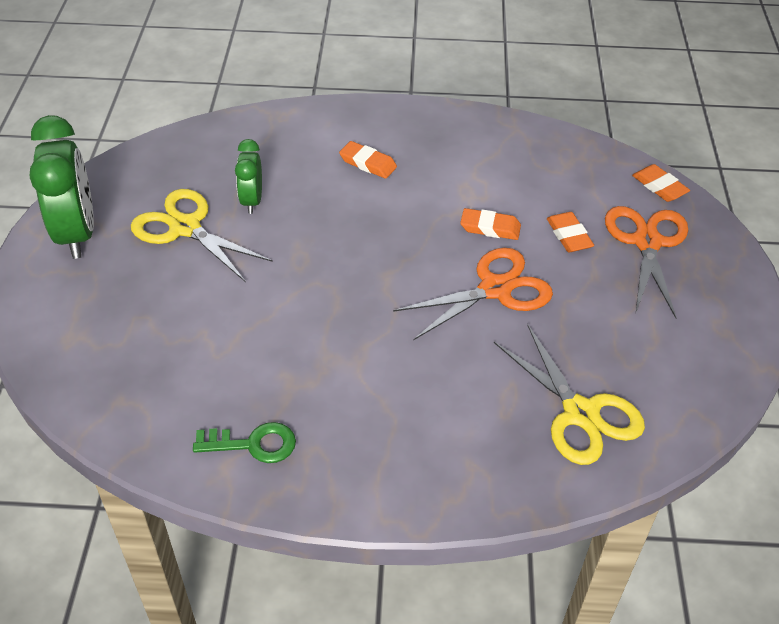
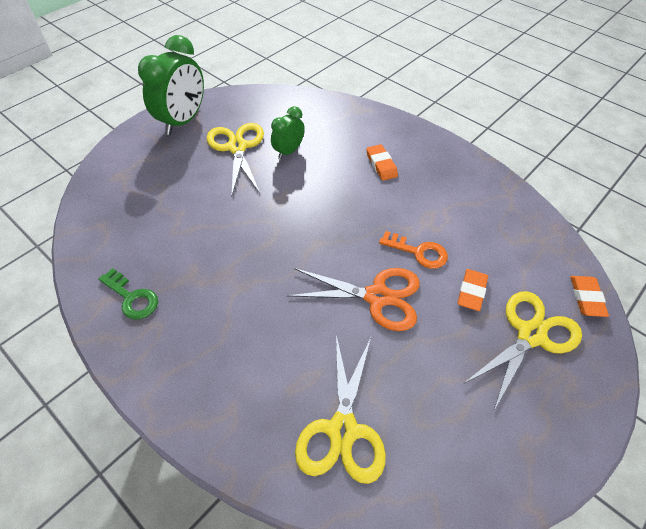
camera: 40 degrees right, 5 degrees up
orange eraser [460,208,521,240] -> orange key [379,231,448,269]
orange scissors [605,206,688,318] -> yellow scissors [463,291,582,412]

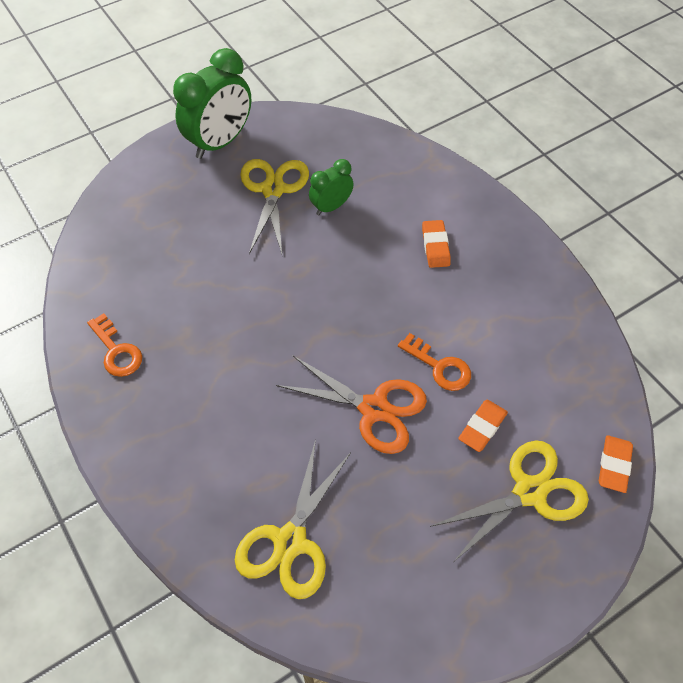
camera: 15 degrees right, 5 degrees up
green key [98,268,158,320] -> orange key [87,313,142,377]

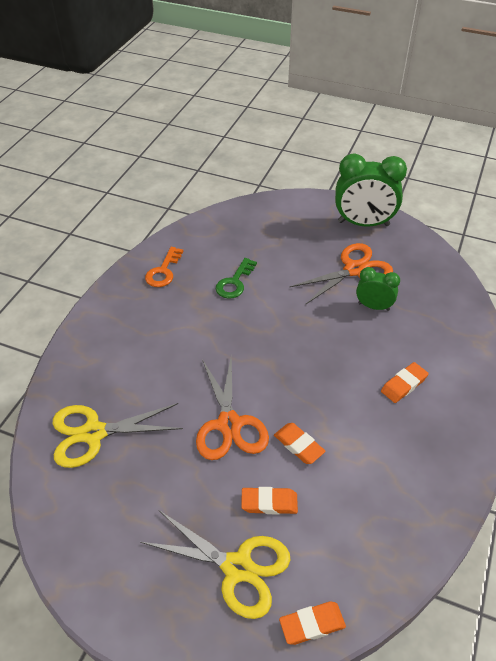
camera: 55 degrees right, 10 degrees down
yellow scissors [240,159,309,254] -> orange scissors [290,243,393,305]
orange key [398,333,471,391] -> orange eraser [274,423,326,464]
none -> green key [216,258,257,299]

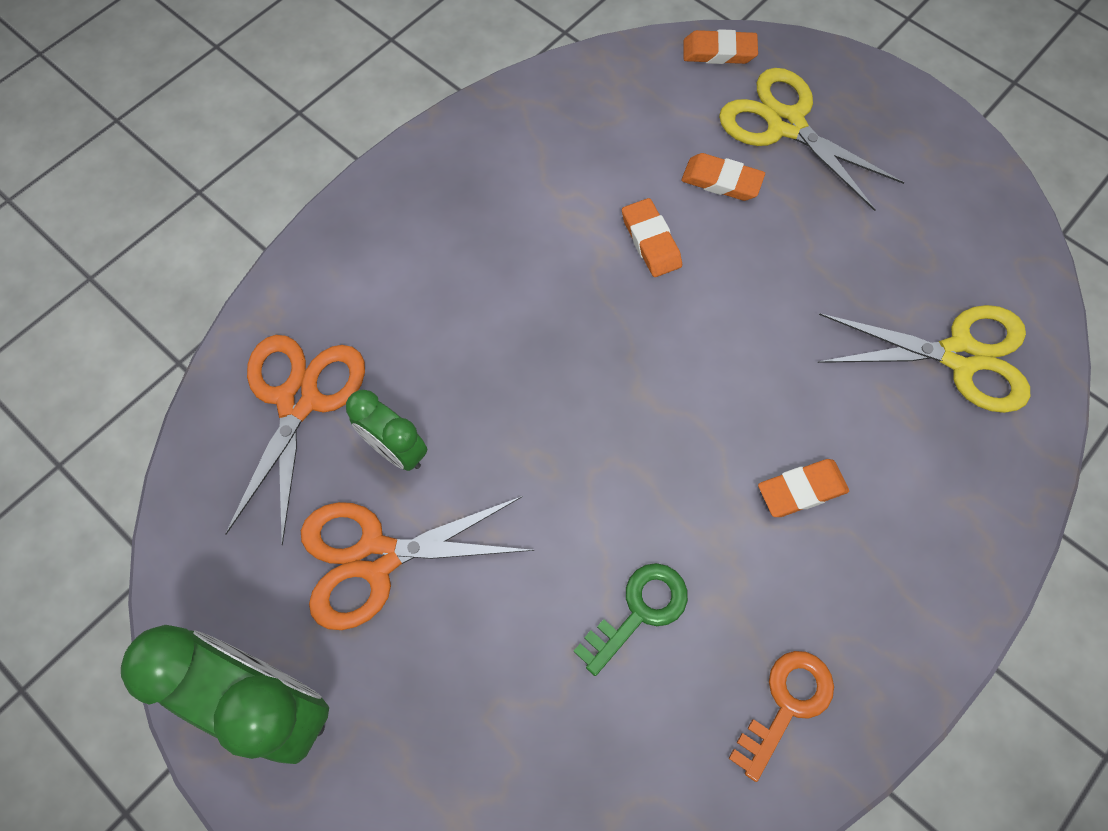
camera: 160 degrees left, 20 degrees up
orange scissors [196,353,269,460] -> orange scissors moved to [225,335,365,545]
orange eraser [381,362,429,403] -> orange eraser moved to [758,459,849,517]

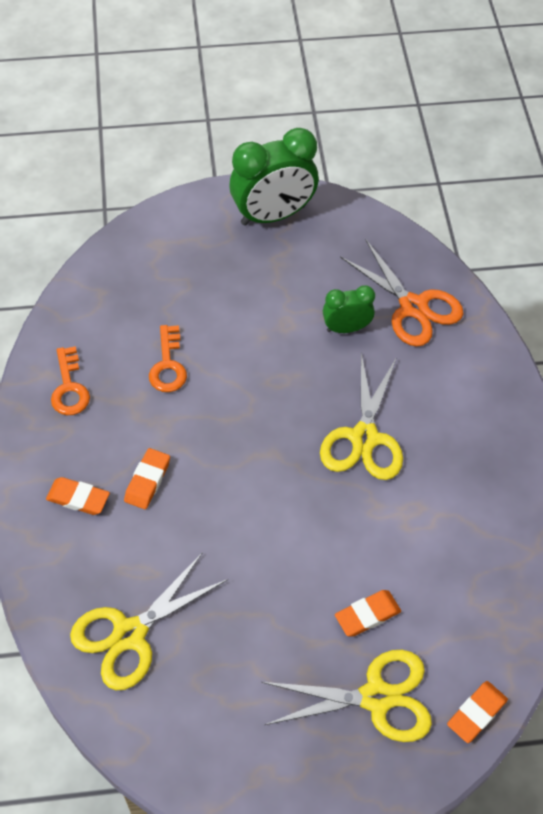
camera: 130 degrees right, 10 degrees down
orange scissors [301,496,535,630] -> none
green key [573,563,688,676] -> orange key [149,325,187,392]
orange eraser [622,198,682,277] -> orange eraser moved to [46,477,110,515]
none -> yellow scissors [320,353,403,480]

